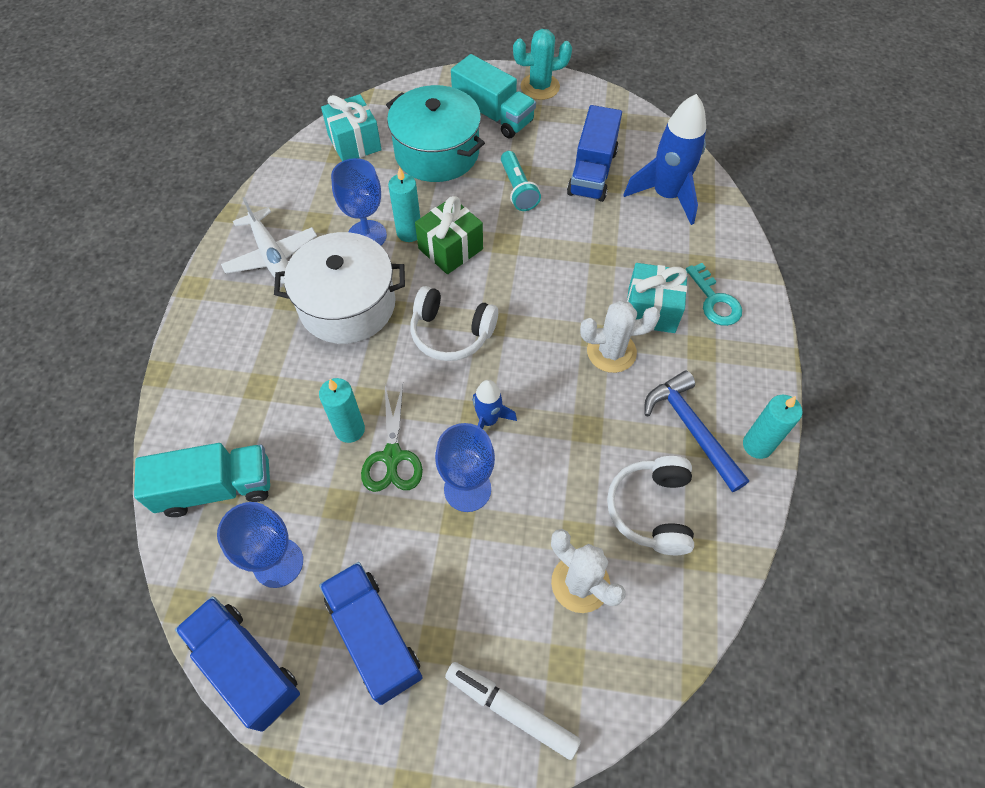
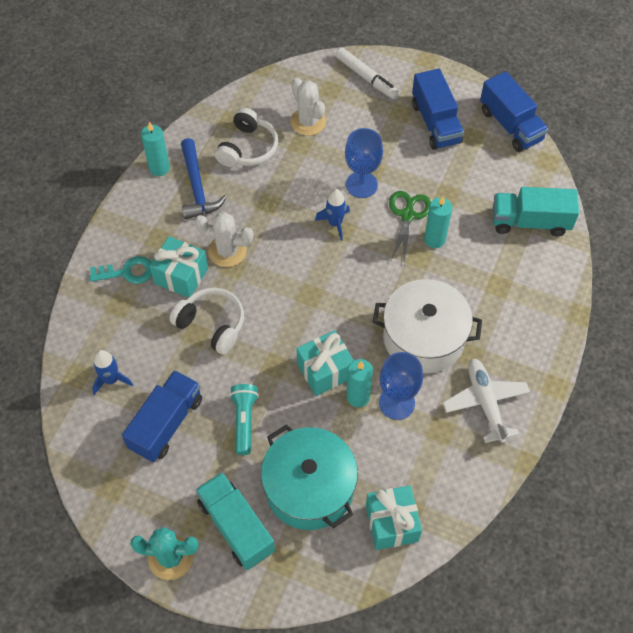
camera: 165 degrees left, 0 degrees up
blue goblet [217,502,303,588] -> none
white headphones [411,286,498,361] -> white headphones moved to [169,288,244,355]
green gift [415,196,483,274] -> turquoise gift [297,330,354,396]
blue rocket [623,94,706,225] -> blue rocket [92,350,133,395], size x0.55
turquoise key [686,263,742,326] -> turquoise key turned 90 degrees clockwise [89,256,152,284]

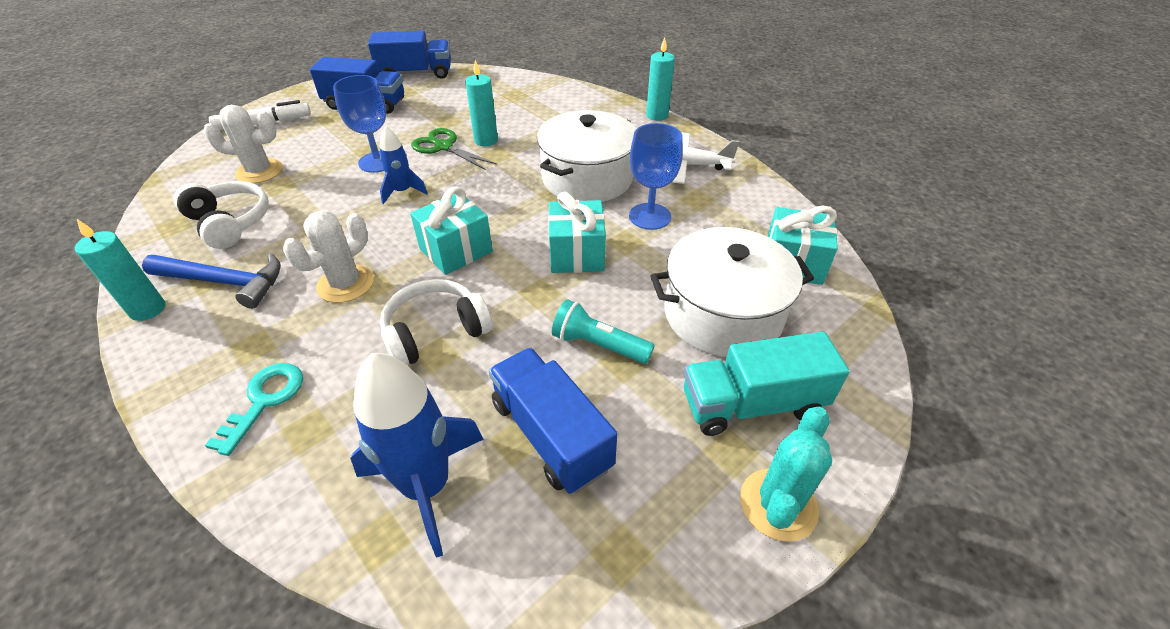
camera: 65 degrees left, 15 degrees down
blue rocket [92,350,133,395] -> blue rocket [350,353,484,558], size x1.81
turquoise gift [149,236,208,298] -> turquoise gift moved to [410,187,493,275]
turquoise pot [261,424,358,530] -> white pot [651,227,814,357]
turquoise candle [346,359,373,407] -> turquoise candle moved to [646,38,675,121]
turquoise truck [493,187,579,236] -> none

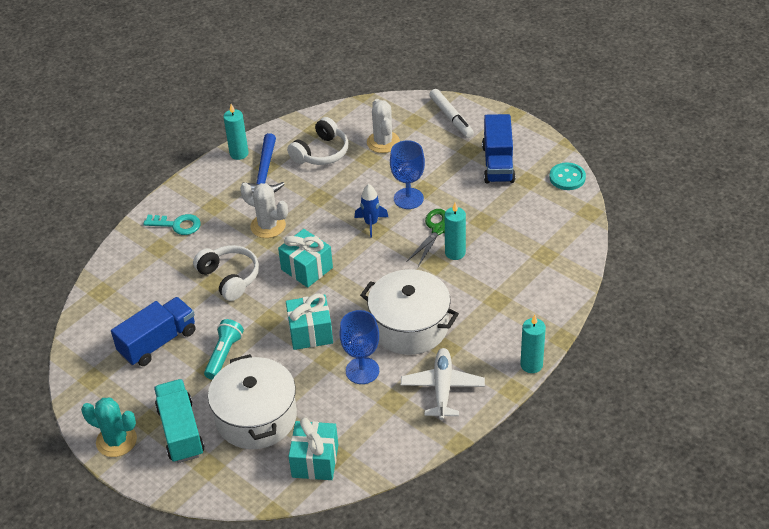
camera: 85 degrees right, 0 degrees up
blue rocket [350,353,484,558] -> none
blue truck [368,31,451,79] -> turquoise button [549,163,586,190]

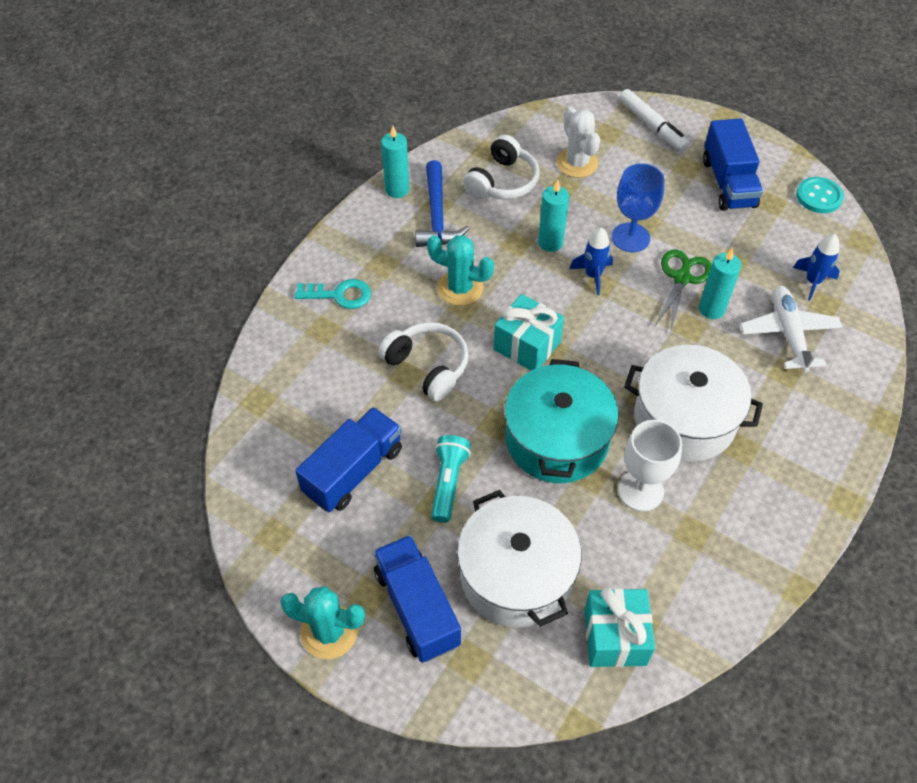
camera: 10 degrees left, 10 degrees up
turquoise truck [154,379,205,463] -> blue truck [373,535,461,663]
white cactus [240,183,288,238] -> turquoise cactus [427,235,494,306]
turquoise gift [286,293,333,350] -> turquoise pot [505,359,619,483]
blue goblet [340,310,379,384] -> white goblet [618,420,682,511]
white plane [401,348,485,420] -> white plane moved to [740,285,842,373]
turquoise candle [520,315,546,373] -> turquoise candle moved to [538,180,569,252]
none -> blue rocket [793,234,840,301]

